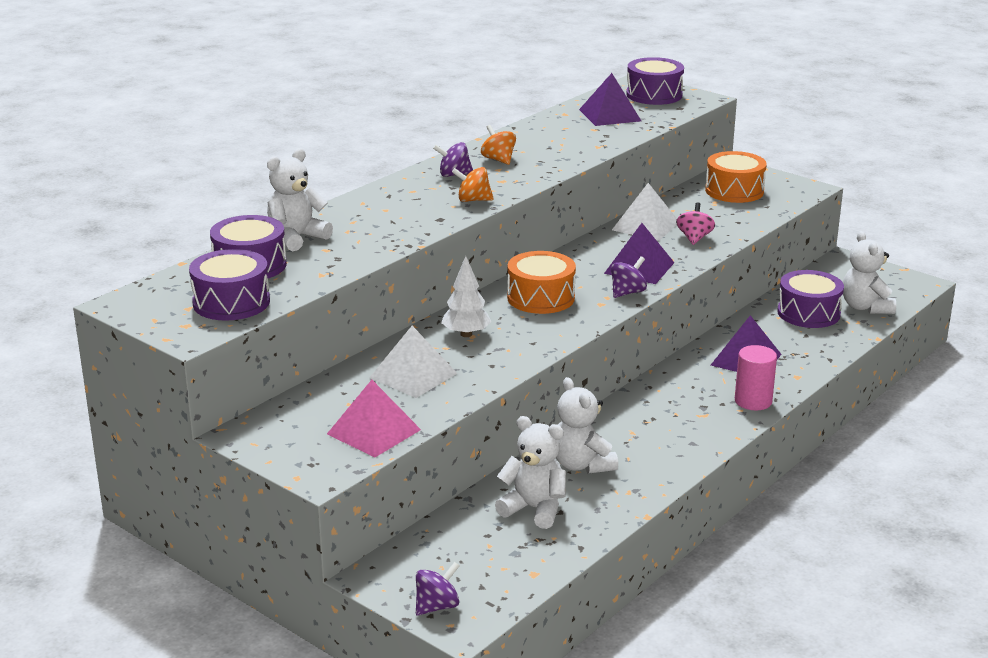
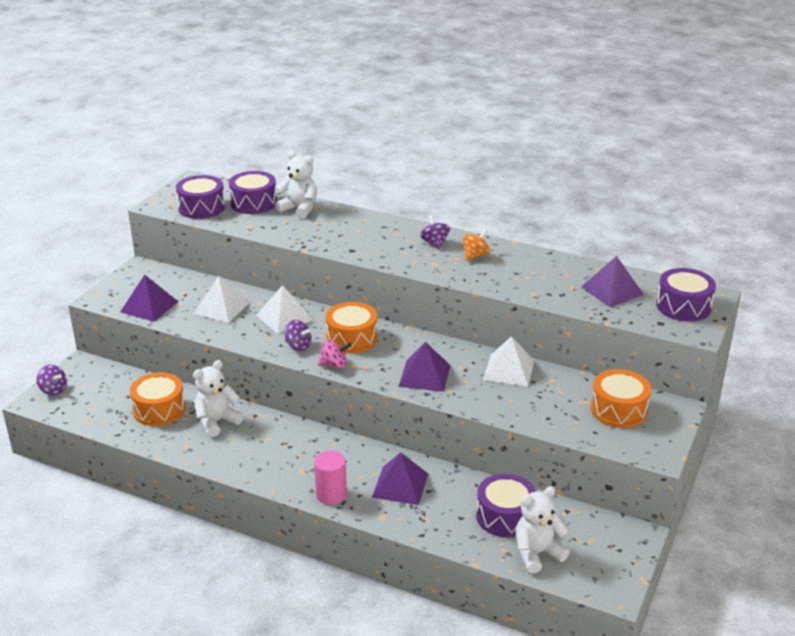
camera: 75 degrees right, 5 degrees up
pink pyramid [327,380,421,458] -> purple pyramid [120,275,178,322]
white tree [441,256,491,337] -> white pyramid [256,285,313,334]
orange spinning top [452,167,494,202] -> none
white teddy bear [495,416,566,529] -> orange drum [130,372,185,426]
purple spinning top [611,256,647,298] -> purple spinning top moved to [285,320,312,351]
pink spinning top [676,202,715,245] -> pink spinning top moved to [318,340,351,369]

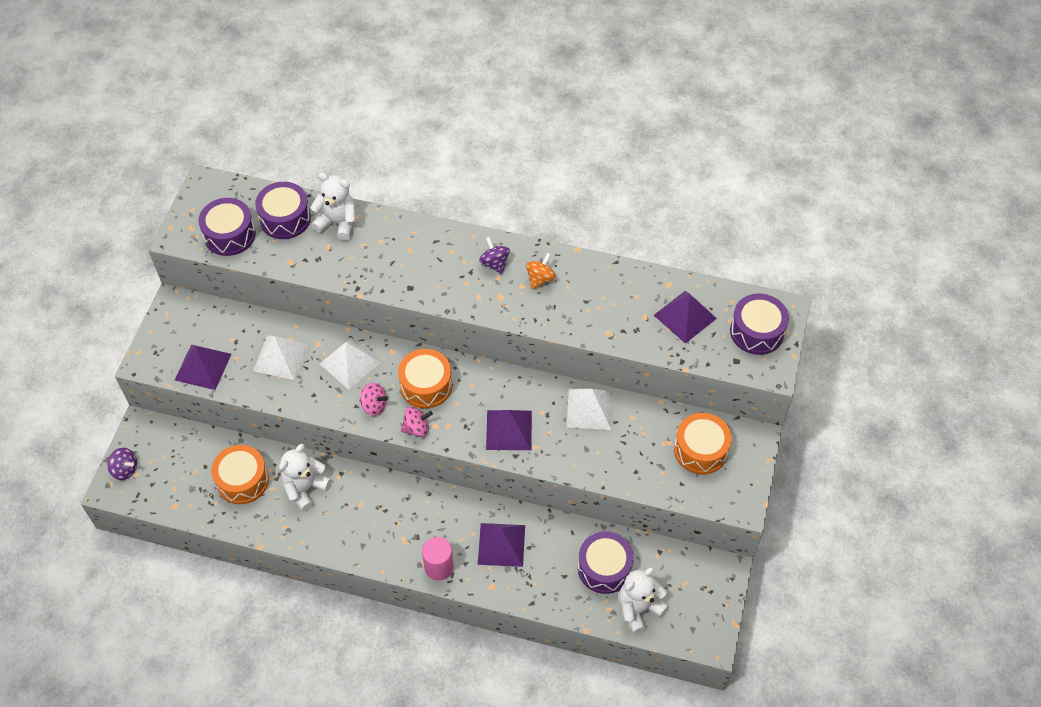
camera: 10 degrees left, 25 degrees up
purple spinning top [285,320,312,351] -> pink spinning top [359,383,388,416]

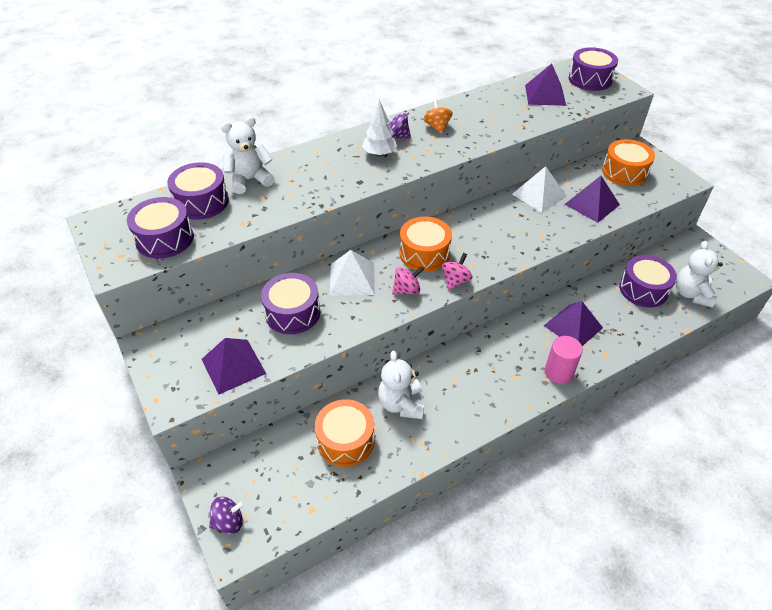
camera: 45 degrees left, 10 degrees down
white pyramid [253,335,308,380] -> purple drum [261,273,320,334]
purple pyramid [486,410,532,450] -> purple pyramid moved to [564,176,620,223]
none -> white tree [362,99,397,157]

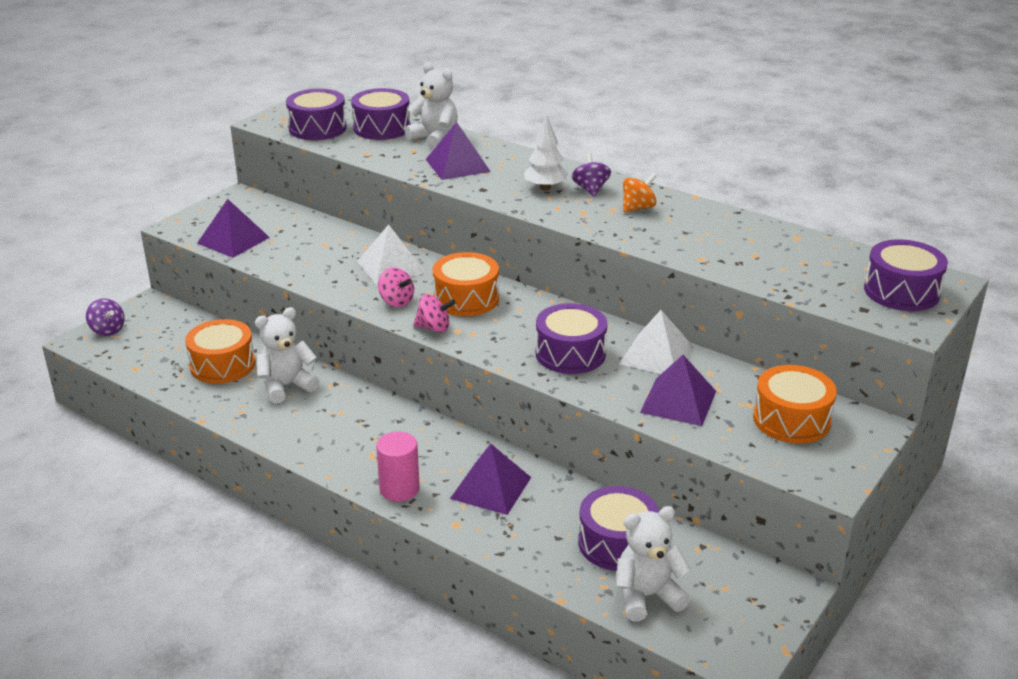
camera: 65 degrees right, 15 degrees down
purple drum [261,273,320,334] -> purple drum moved to [536,303,608,374]
purple pyramid [525,63,566,106] -> purple pyramid moved to [426,122,491,180]

